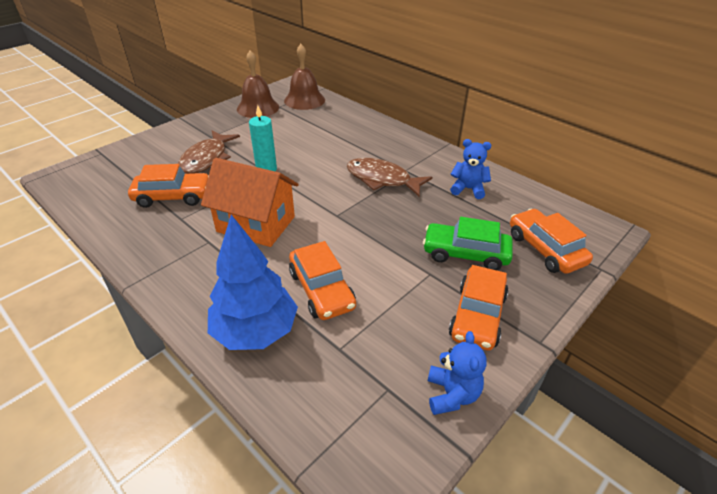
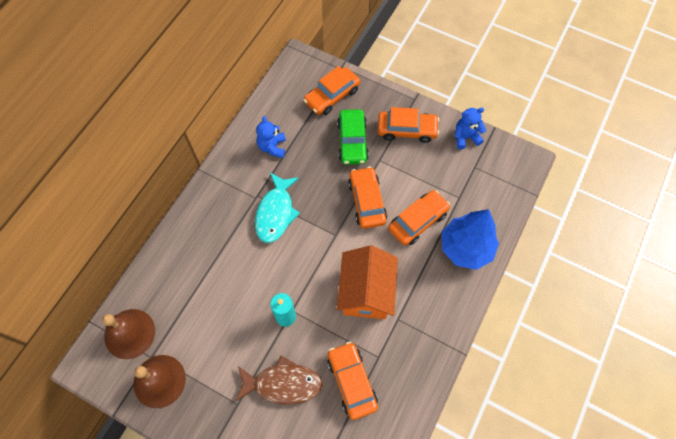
camera: 105 degrees left, 25 degrees up
brown fish [347,158,432,196] -> turquoise fish [255,173,300,243]
none -> orange car [348,167,387,229]

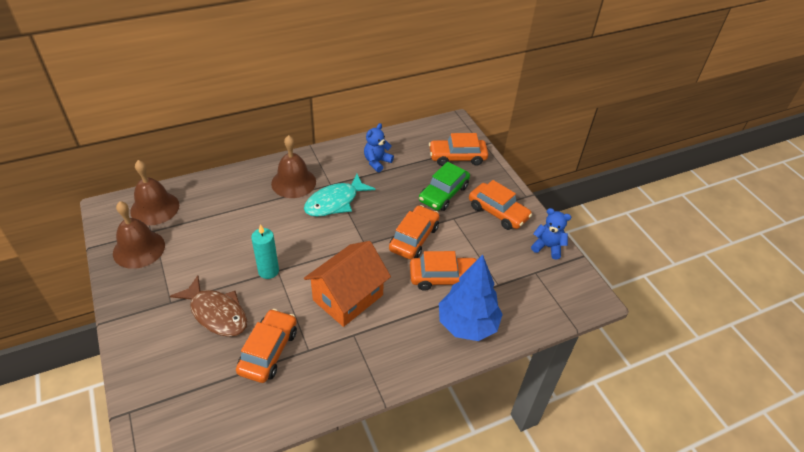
camera: 35 degrees right, 20 degrees down
none -> brown bell [271,135,316,198]

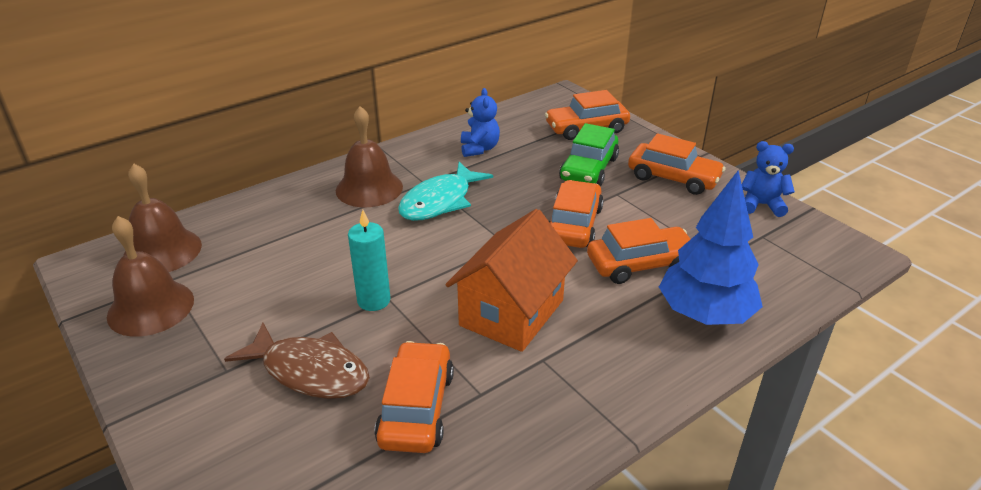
camera: 10 degrees left, 10 degrees down
blue teddy bear [364,123,394,172] -> blue teddy bear turned 150 degrees clockwise [461,88,500,157]

